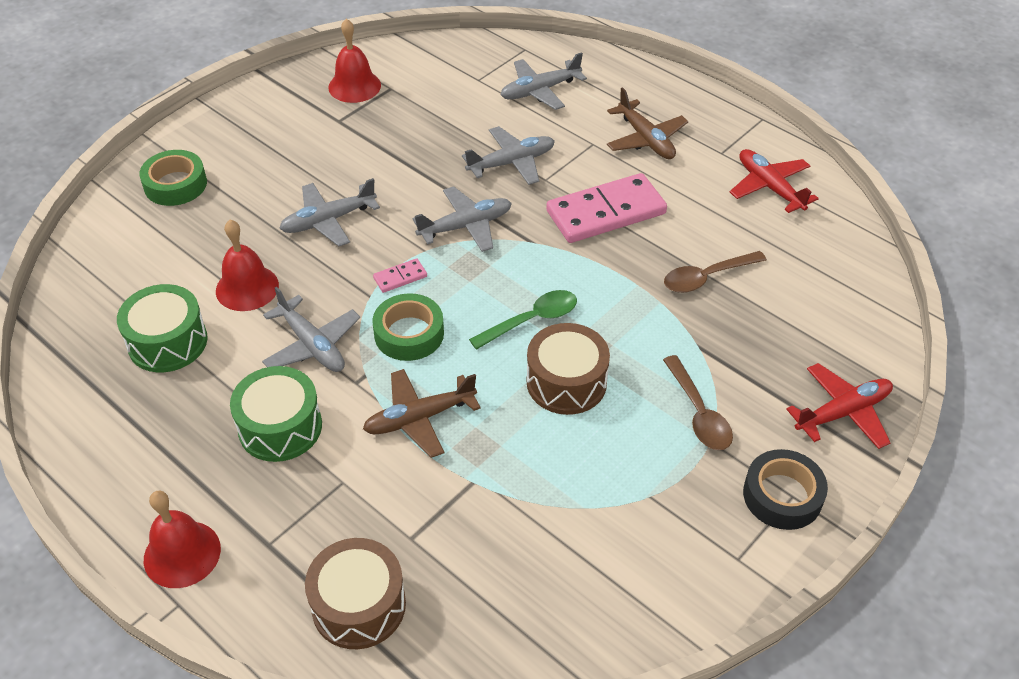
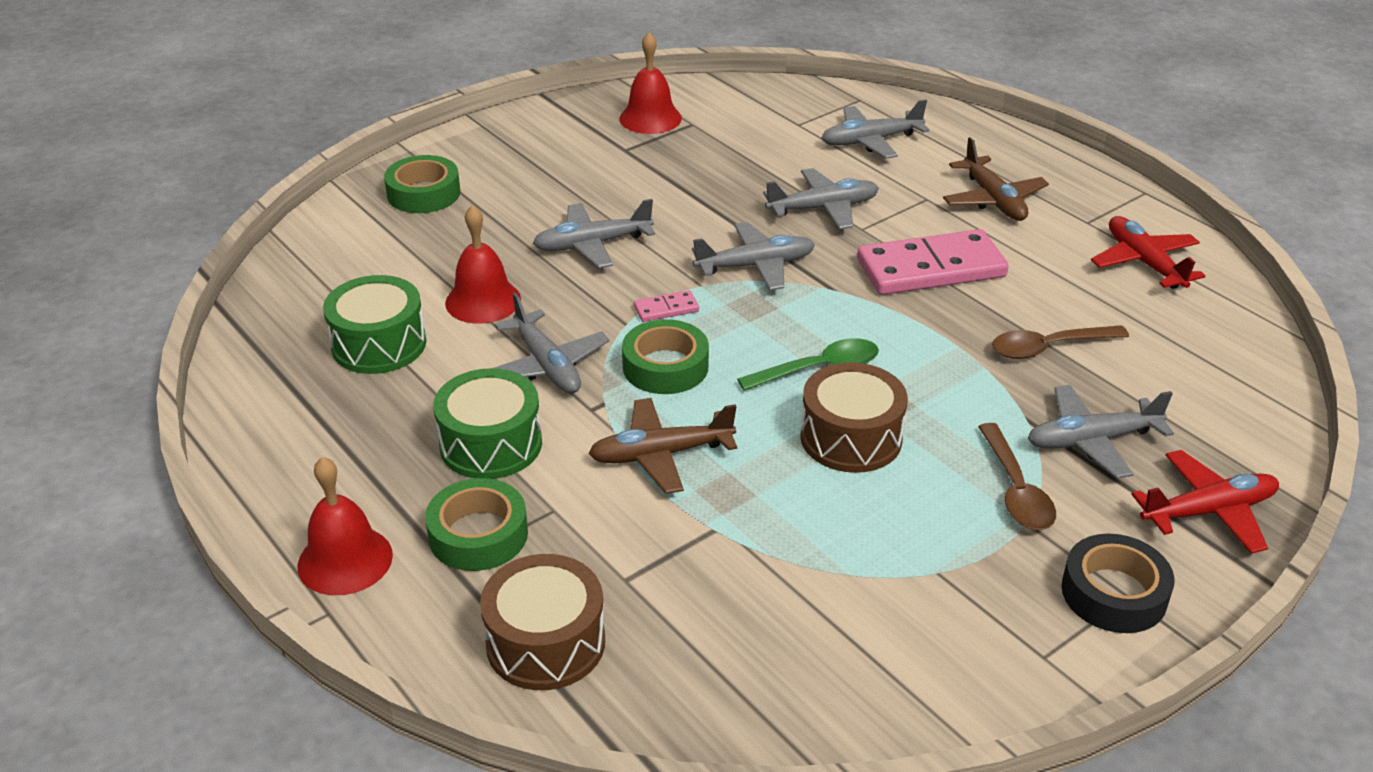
camera: 10 degrees right, 10 degrees down
none -> green tape [425,478,528,571]
none -> grey plane [1028,385,1174,479]

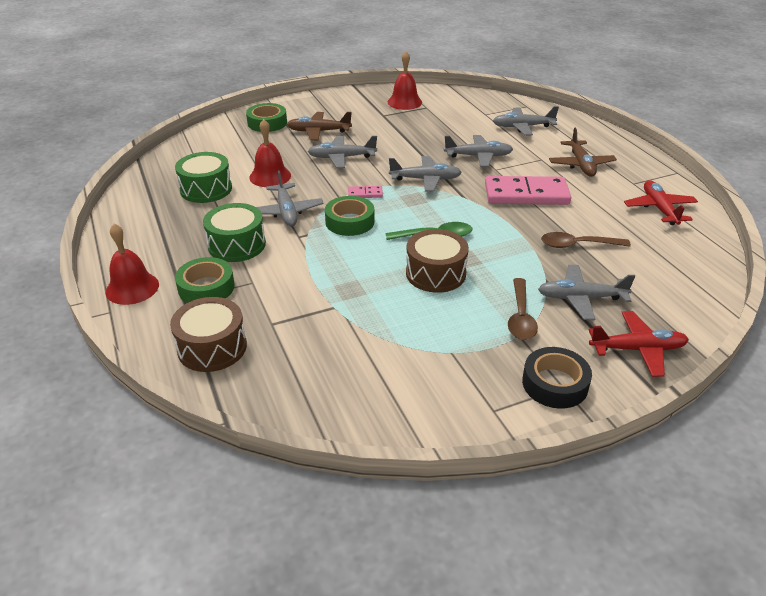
camera: 15 degrees right, 0 degrees up
brown plane [588,398,737,494] -> brown plane moved to [287,112,352,140]

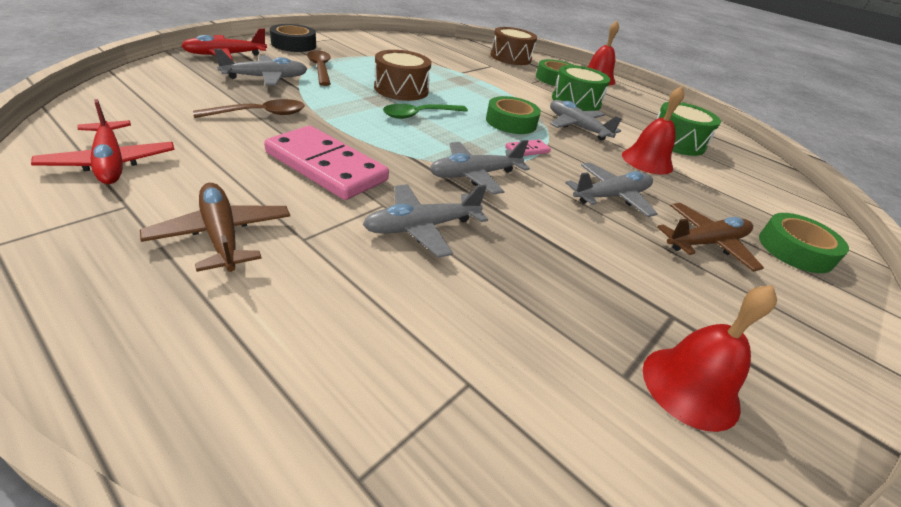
camera: 150 degrees right, 0 degrees up
pink domino [485,176,571,205] -> pink domino turned 60 degrees clockwise [264,126,389,200]
grey plane [493,106,559,136] -> none

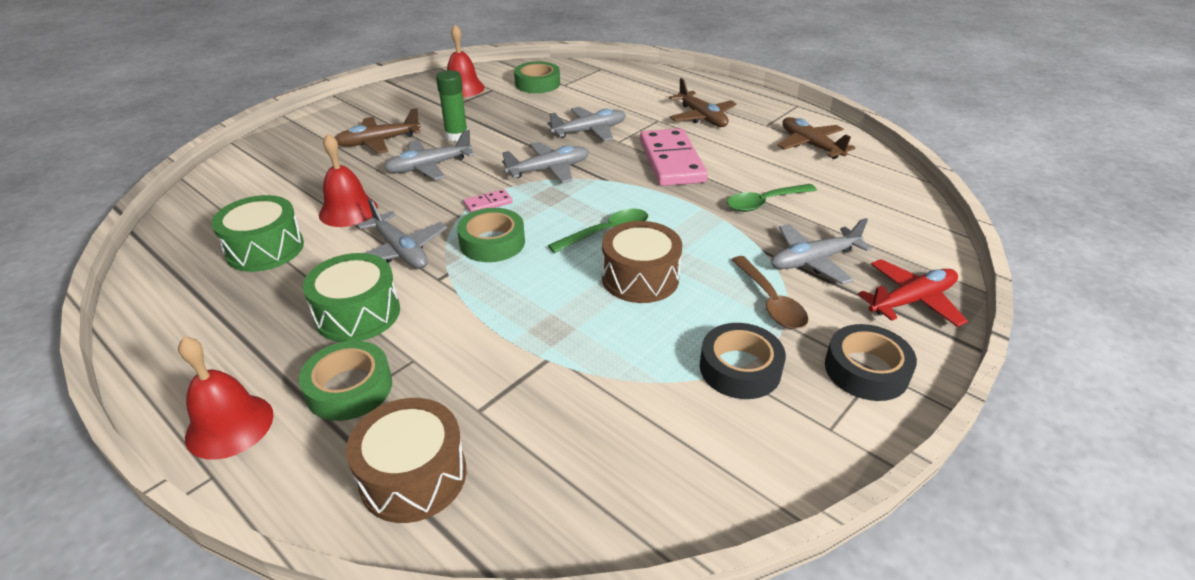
camera: 175 degrees left, 0 degrees up
red plane [31,99,175,184] -> brown plane [777,117,855,159]
brown spoon [193,99,305,118] -> green spoon [727,184,817,212]
pink domino [264,126,389,200] -> pink domino turned 45 degrees clockwise [640,128,708,186]
green tape [759,213,849,273] -> green tape moved to [514,61,560,93]
none -> green glue stick [436,70,468,141]
none -> black tape [700,323,786,399]

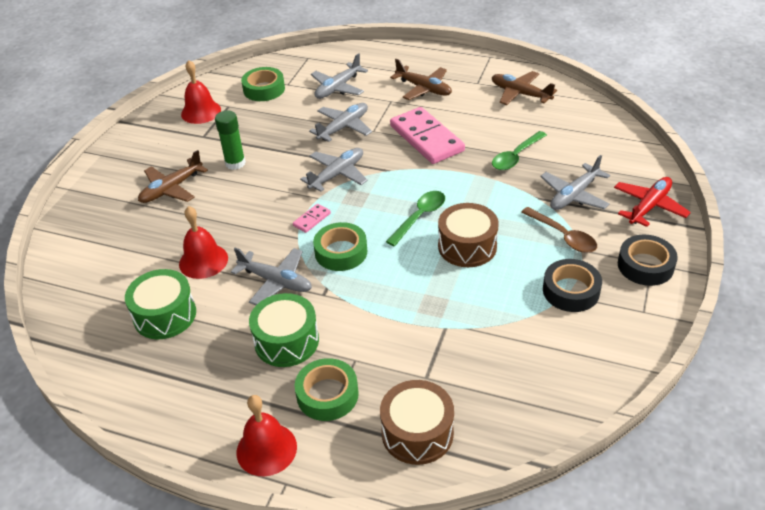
camera: 20 degrees left, 5 degrees up
grey plane [384,130,474,180] -> grey plane moved to [311,53,368,99]

